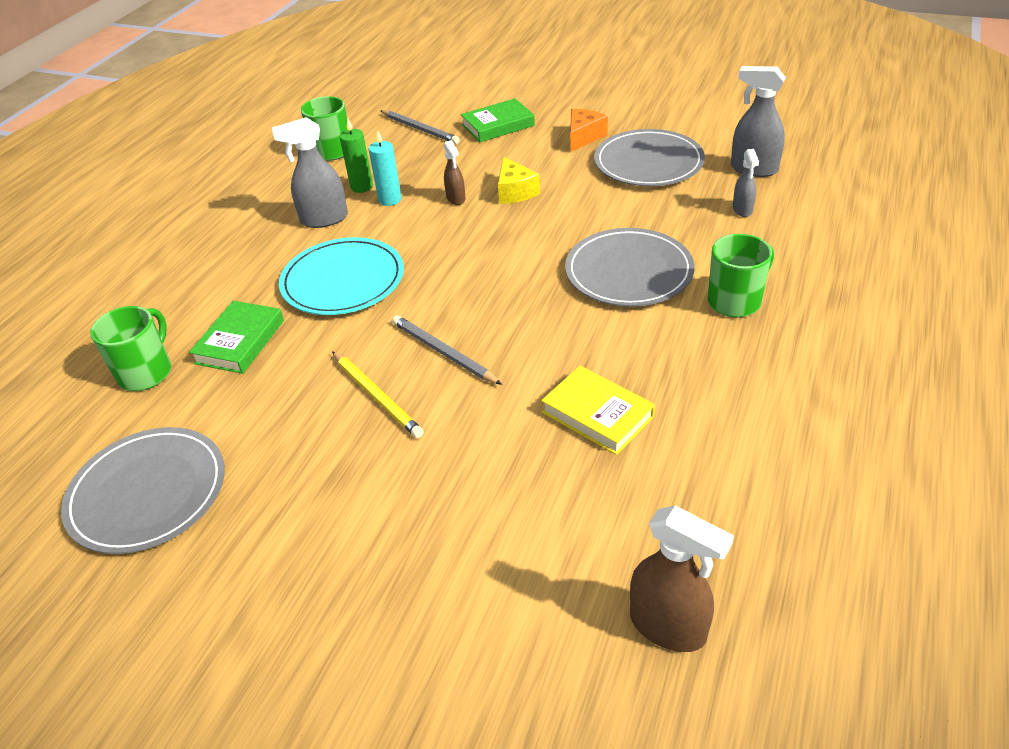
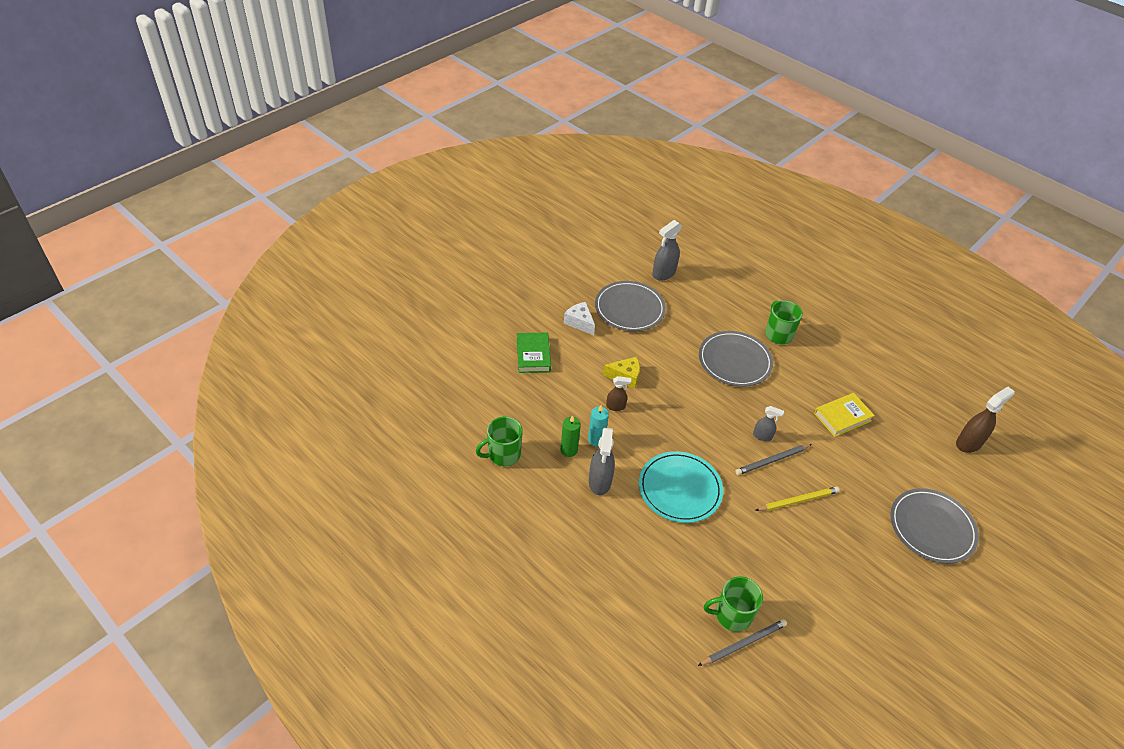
camera: 75 degrees left, 5 degrees up
grey plate [61,427,225,554] -> grey plate moved to [890,488,979,564]
green mug [90,306,171,391] -> green mug turned 45 degrees counterclockwise [704,576,763,632]
green book [189,301,284,374] -> none
grey pencil [380,110,460,144] -> grey pencil moved to [698,619,787,666]
orange cheese [570,109,608,152] -> white cheese [564,302,595,335]
grey spray bottle [733,149,759,217] -> grey spray bottle moved to [753,406,784,441]

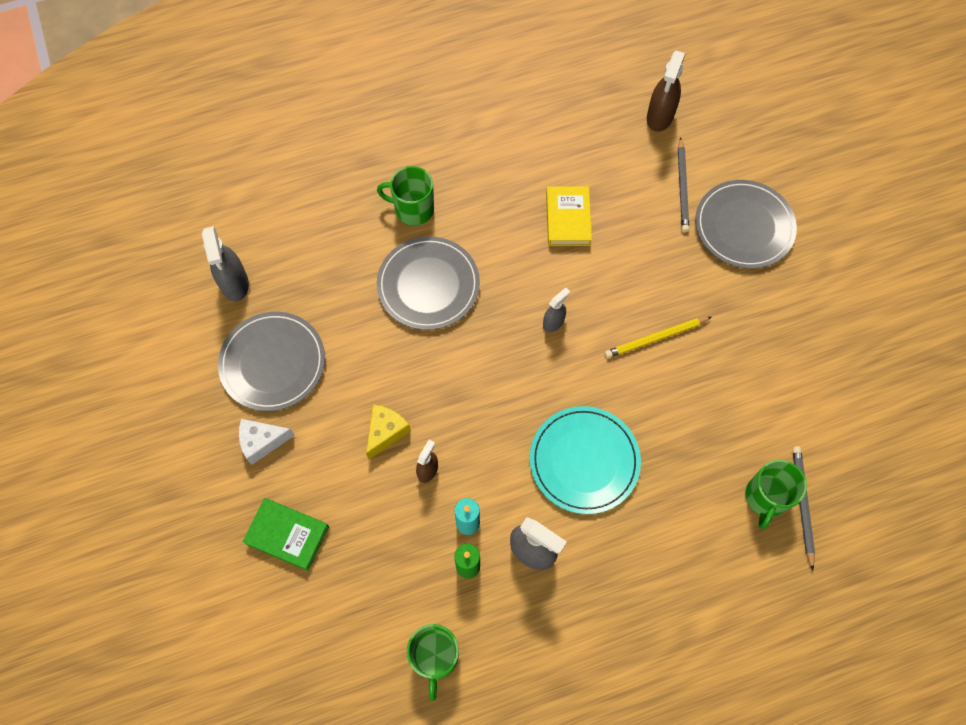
camera: 60 degrees left, 20 degrees up
grey pencil [735,444,812,475] -> grey pencil moved to [678,137,689,232]
yellow pencil [755,486,840,511] -> yellow pencil turned 120 degrees counterclockwise [605,317,711,358]
brown spray bottle [956,387,1015,453] -> brown spray bottle turned 150 degrees counterclockwise [647,50,686,132]

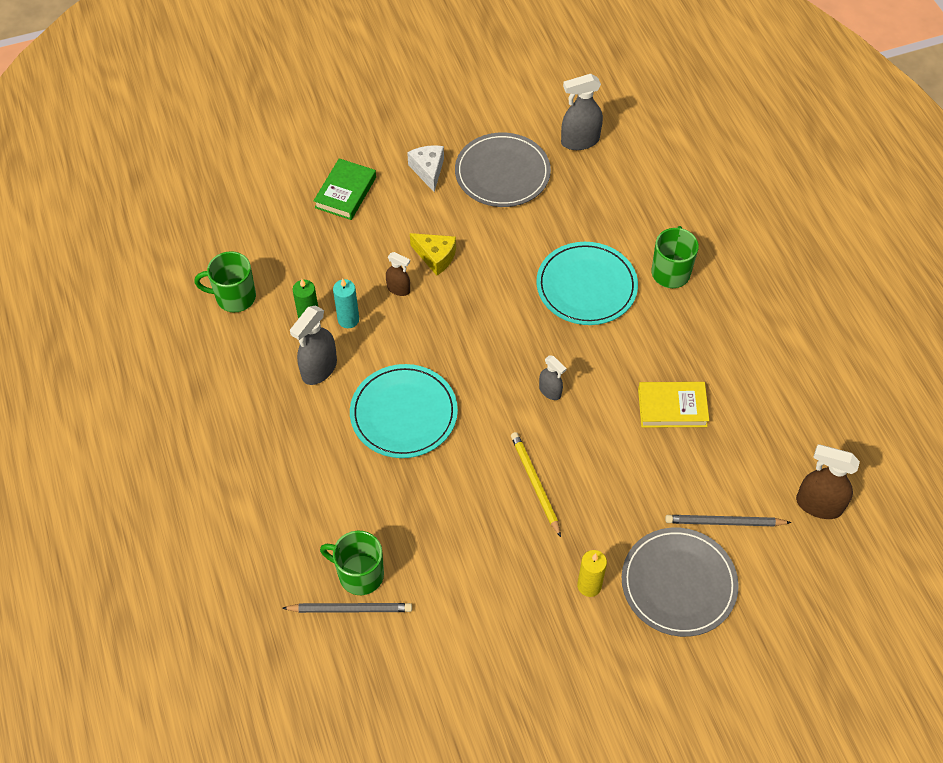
camera: 90 degrees right, 10 degrees down
grey plate [377,236,480,330] -> turquoise plate [536,242,638,325]
none -> yellow candle [577,550,607,597]

